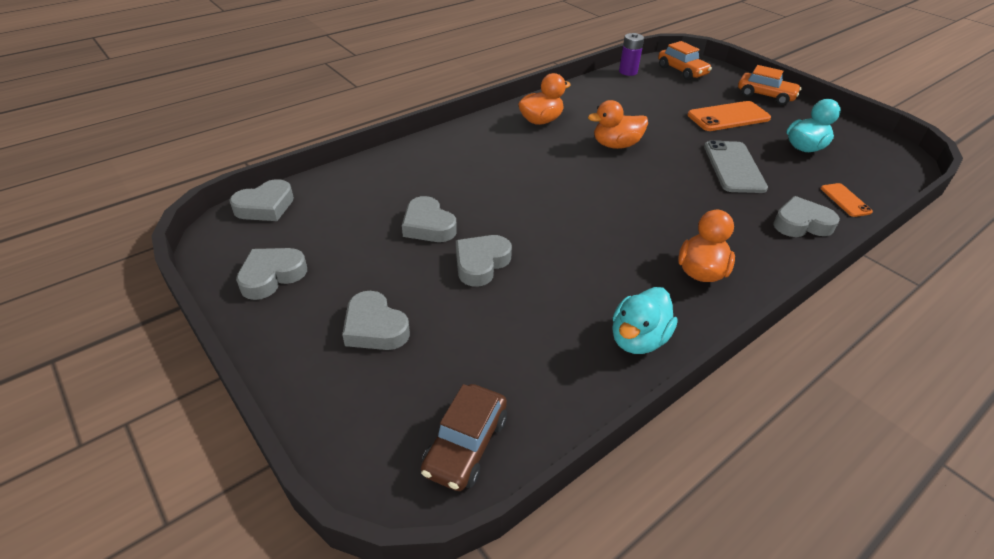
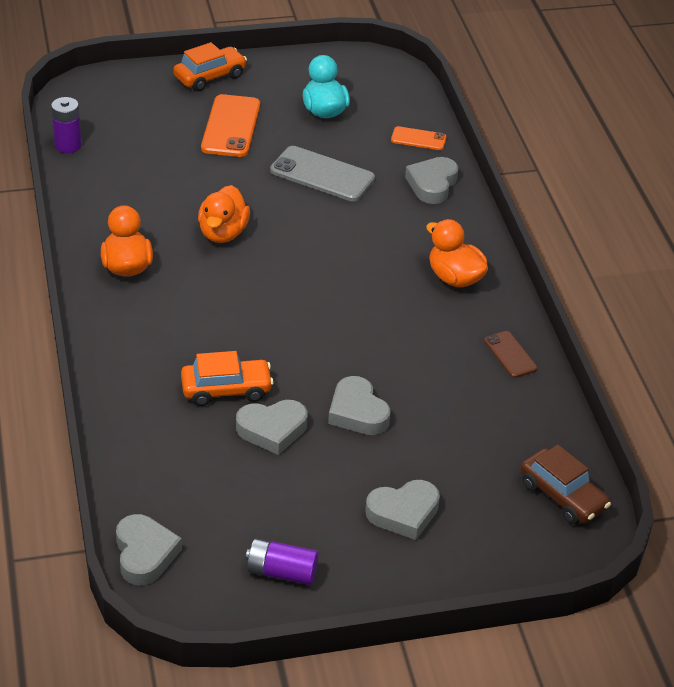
camera: 65 degrees left, 0 degrees up
grey heart [236,248,307,300] -> purple battery [246,538,319,585]
turquoise duck [612,287,678,354] -> brown phone [484,331,537,378]
orange car [658,41,712,80] -> orange car moved to [181,351,274,406]

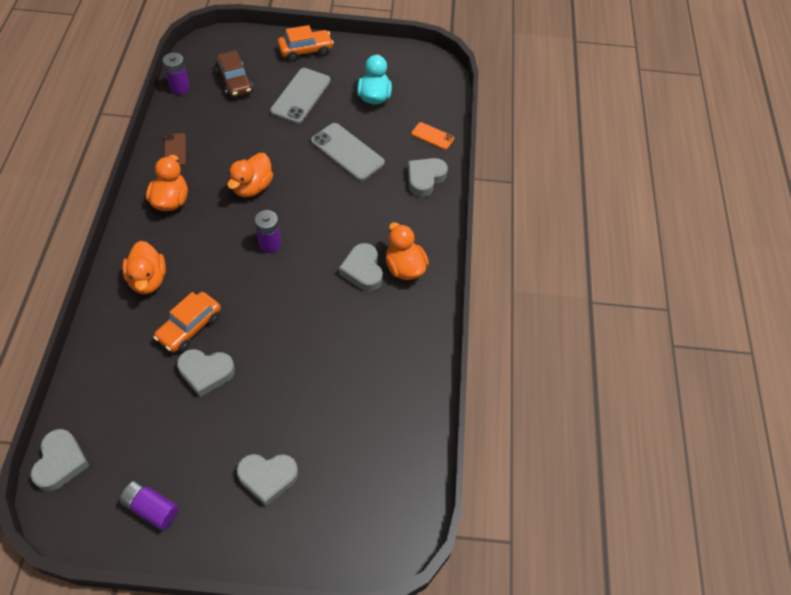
camera: 15 degrees right, 15 degrees up
orange car [181,351,274,406] -> orange car turned 120 degrees clockwise [153,292,221,352]
orange phone [201,94,260,157] -> grey phone [270,68,331,124]
grey heart [328,376,391,435] -> grey heart moved to [339,243,383,291]
brown phone [484,331,537,378] -> brown phone moved to [164,133,186,166]
brown car [520,445,611,525] -> brown car moved to [215,50,253,98]
none -> orange duck [122,241,166,294]
none -> purple battery [255,210,281,253]

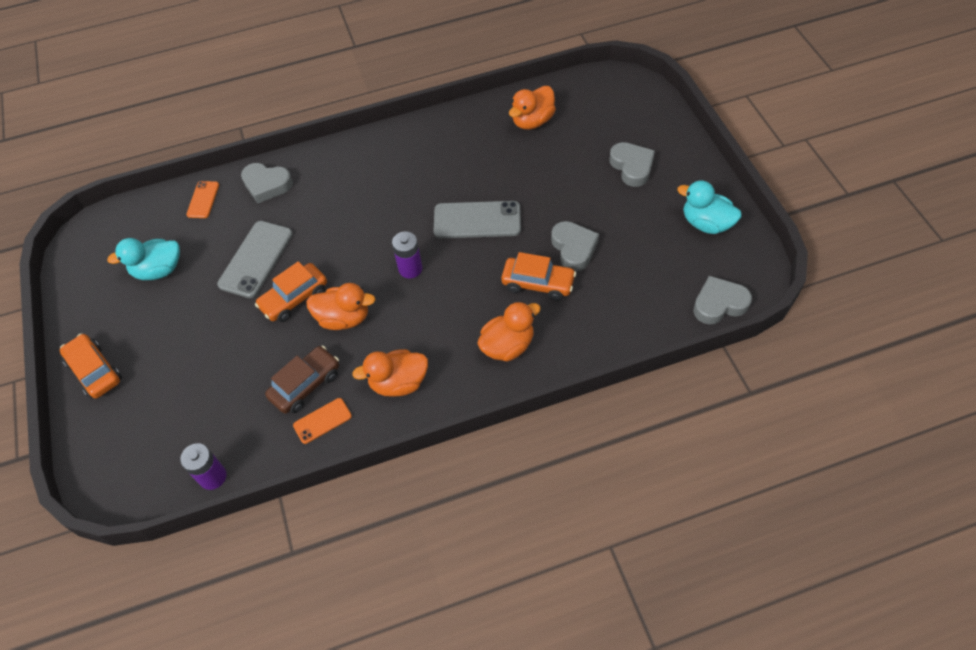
camera: 105 degrees left, 0 degrees up
purple battery [120,480,179,530] -> turquoise duck [677,181,742,234]
brown phone [164,133,186,166] -> orange phone [293,398,352,444]
brown car [215,50,253,98] -> brown car moved to [265,346,339,414]
grey phone [270,68,331,124] -> grey phone moved to [434,201,521,238]
grey heart [339,243,383,291] -> none
orange duck [386,222,429,280] -> orange duck moved to [509,86,556,130]
none -> orange car [255,261,327,322]

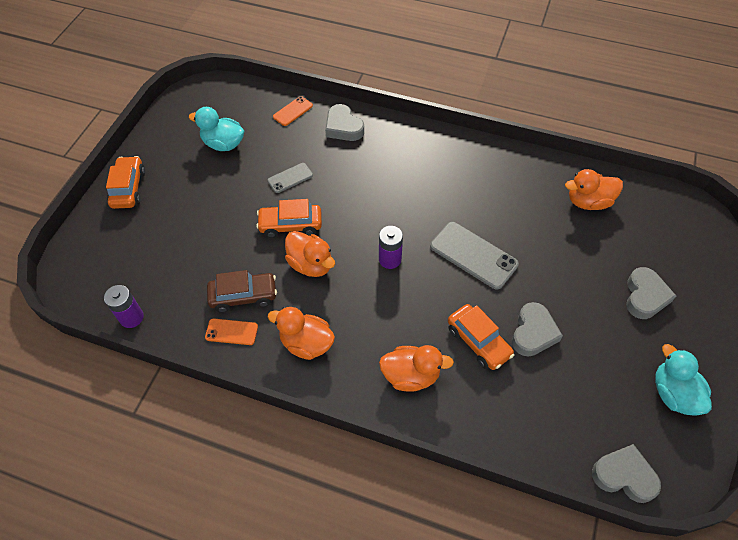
camera: 35 degrees right, 0 degrees up
grey phone [217,221,293,298] -> grey phone [268,163,313,193], size x0.55

